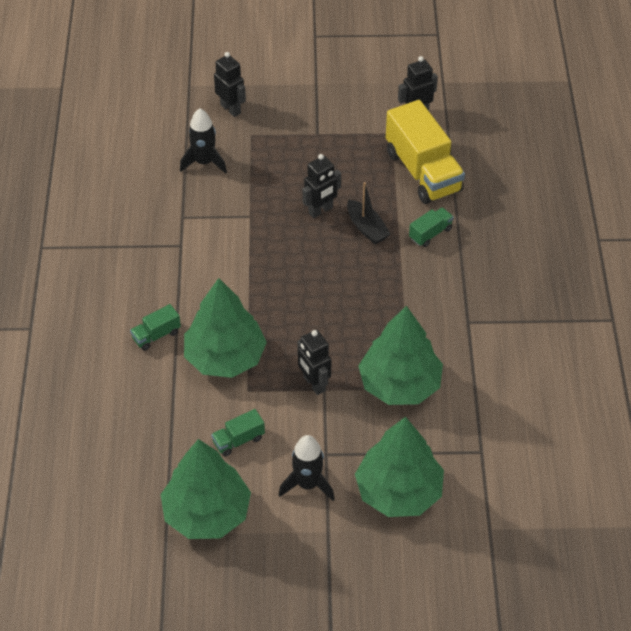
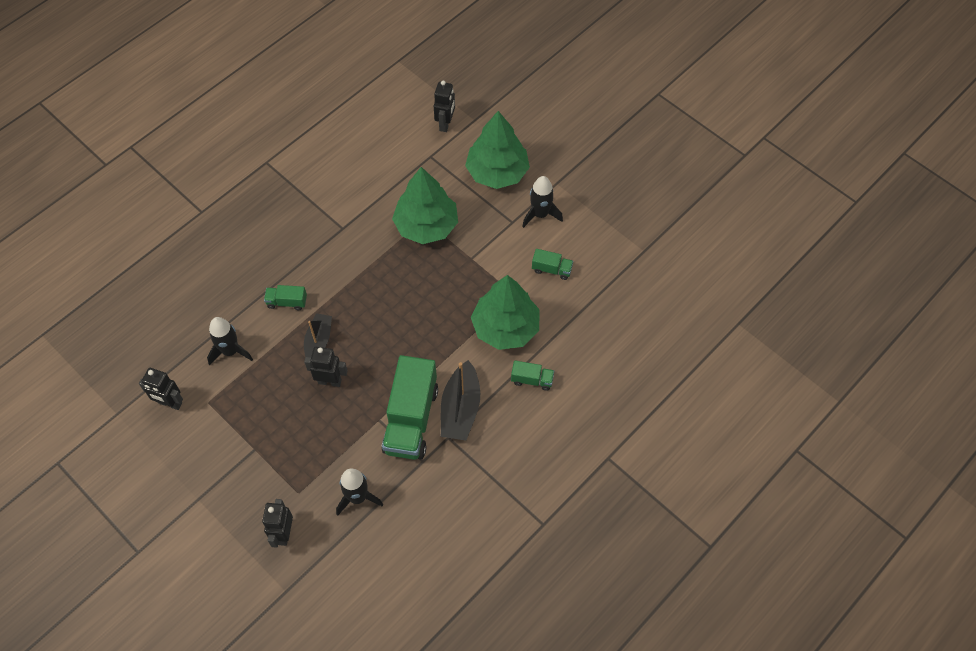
camera: 135 degrees left, 10 degrees up
green tree [161,439,251,539] -> none
black robot [297,330,331,395] -> black robot moved to [434,80,455,132]
yellow truck [386,100,465,204] -> black rocket [207,317,253,366]
none -> green truck [381,355,438,460]
none -> black boat [441,360,480,440]

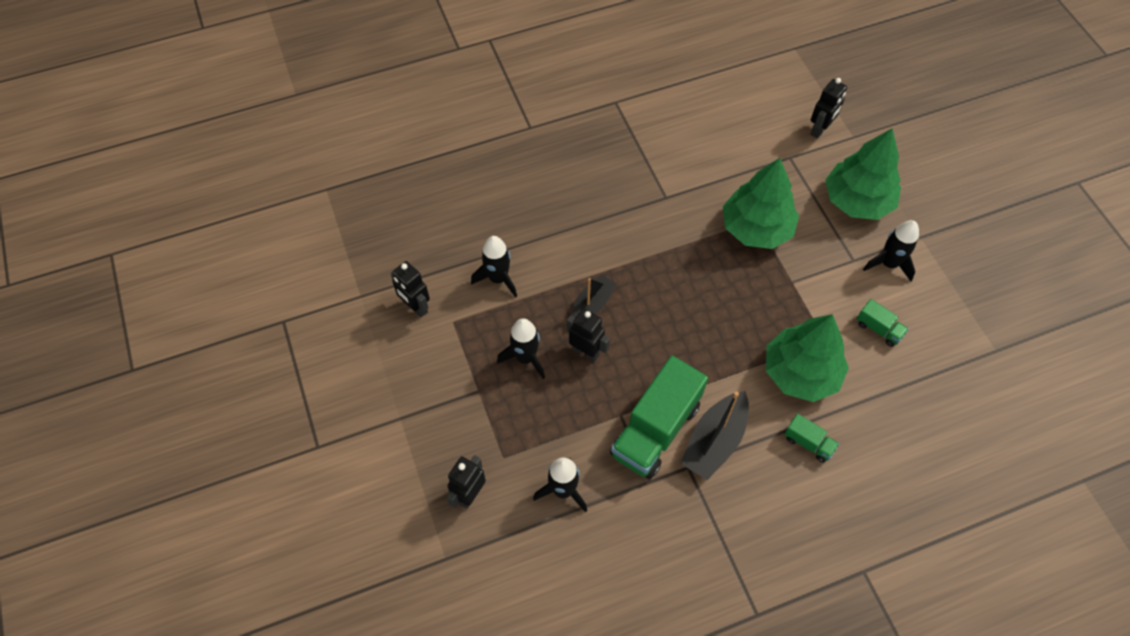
camera: 25 degrees right, 0 degrees up
green truck [264,285,307,310] -> none
none -> black rocket [497,318,545,379]

